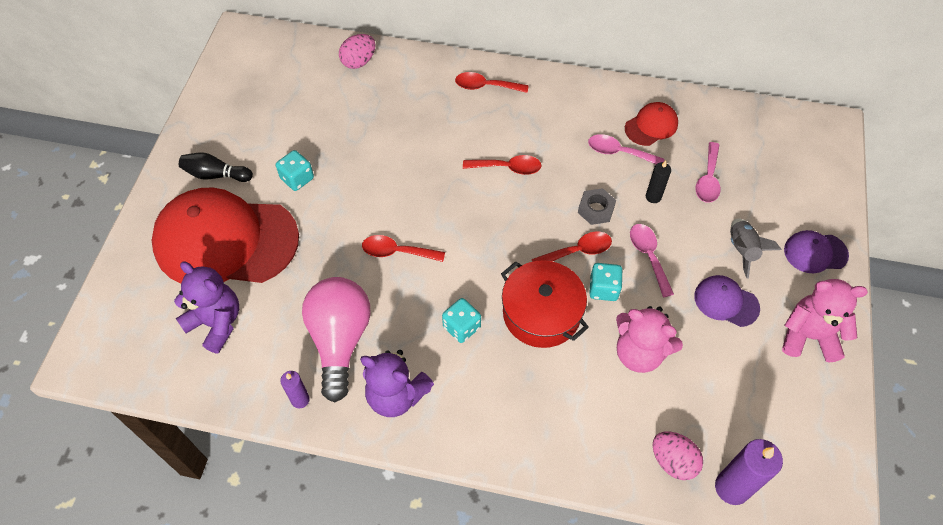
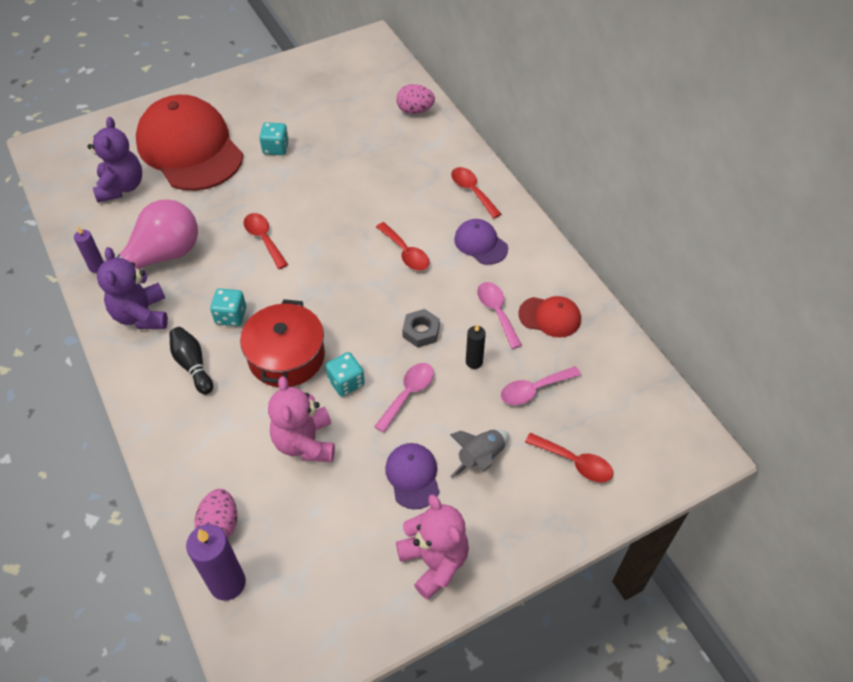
camera: 50 degrees right, 5 degrees down
black bowling pin [179,152,253,182] -> black bowling pin moved to [169,327,213,395]
red spoon [531,232,612,262] -> red spoon moved to [525,433,614,483]
purple cap [784,230,849,273] -> purple cap moved to [454,219,508,265]

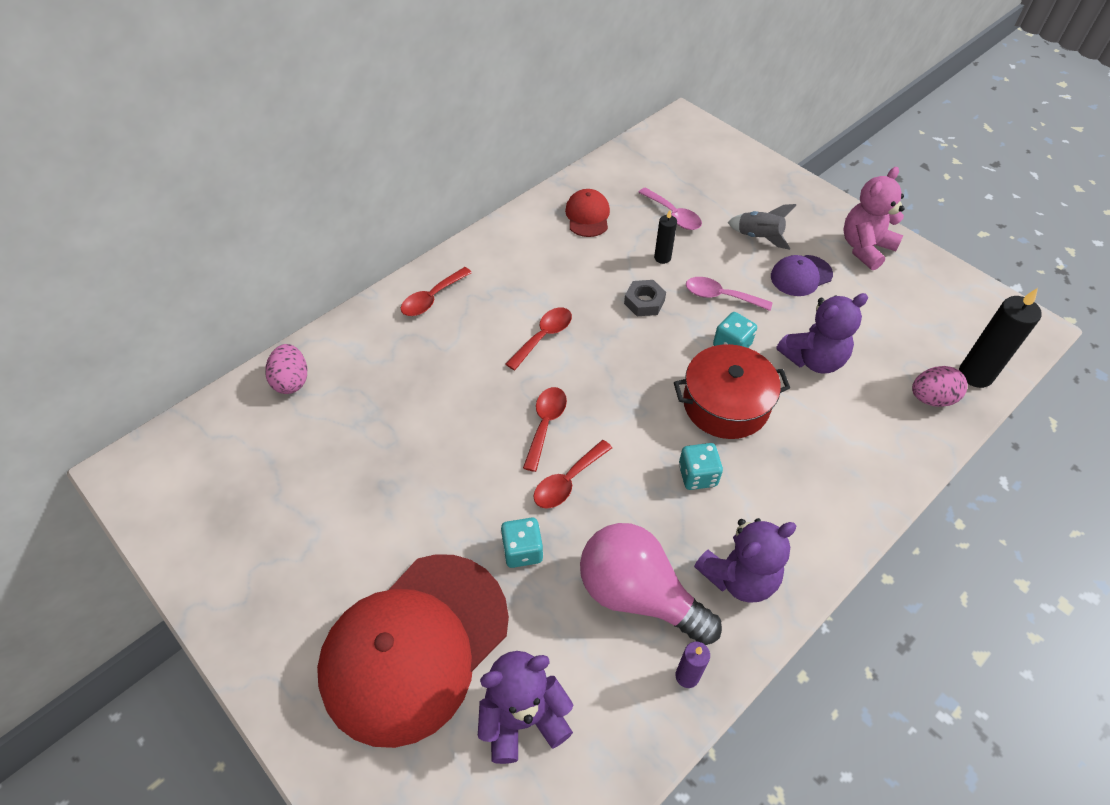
camera: 105 degrees left, 0 degrees up
black bowling pin [169,327,213,395] -> none
purple candle [186,524,246,601] -> black candle [959,288,1042,388]
turquoise dice [259,122,289,155] -> turquoise dice moved to [501,517,543,568]
pink teddy bear [268,376,335,462] -> purple teddy bear [776,293,868,373]
purple cap [454,219,508,265] -> none
pink spoon [477,282,522,349] -> none
red spoon [525,433,614,483] -> red spoon moved to [523,387,567,472]

